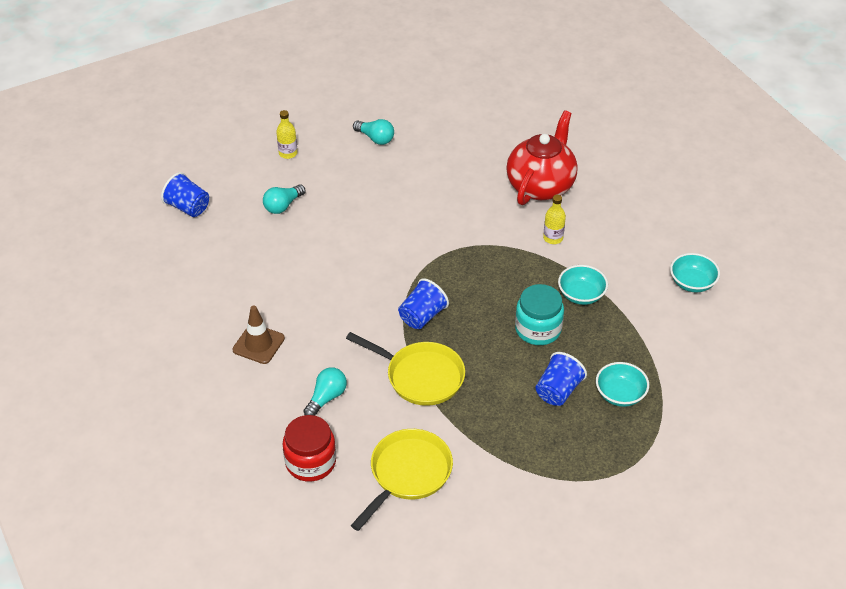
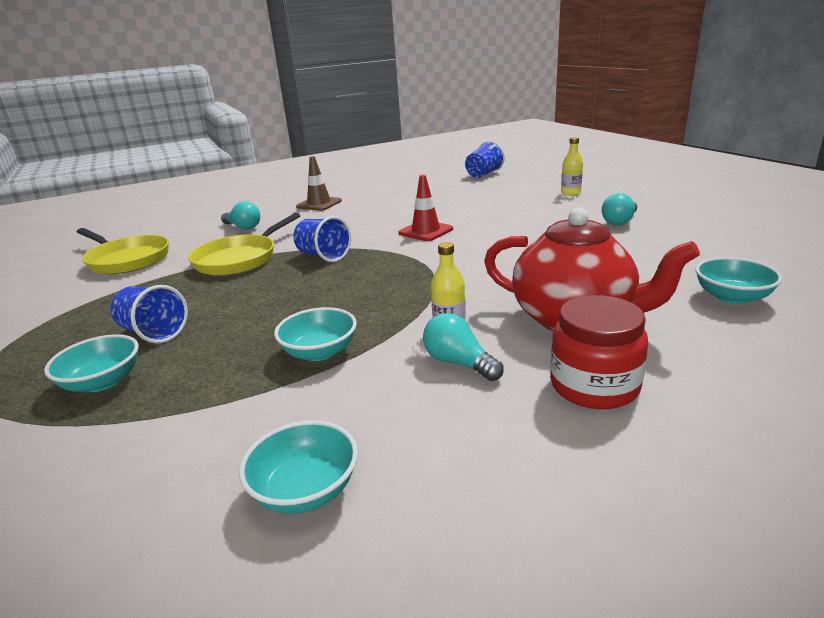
camera: 95 degrees right, 20 degrees down
turquoise light bulb [263,184,306,214] -> turquoise light bulb moved to [423,313,504,381]
red jar [283,415,336,482] -> red jar moved to [550,295,648,409]
turquoise jar [515,284,564,345] -> none
none -> red traffic cone [399,175,453,241]
none -> turquoise bowl [695,257,783,304]

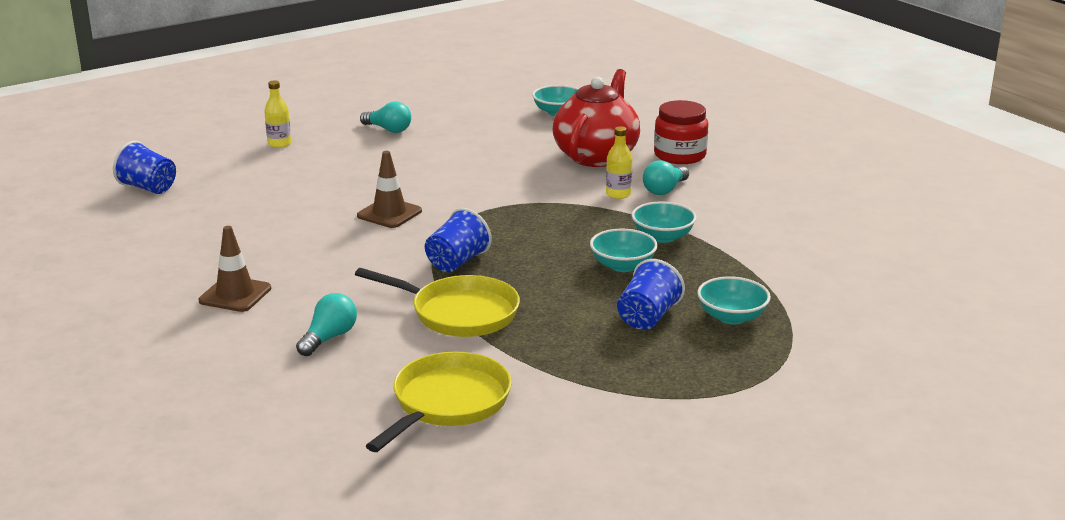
camera: 100 degrees left, 0 degrees up
turquoise bowl [239,420,358,514] -> turquoise bowl moved to [590,229,658,272]
red traffic cone [399,175,453,241] -> brown traffic cone [357,151,422,228]

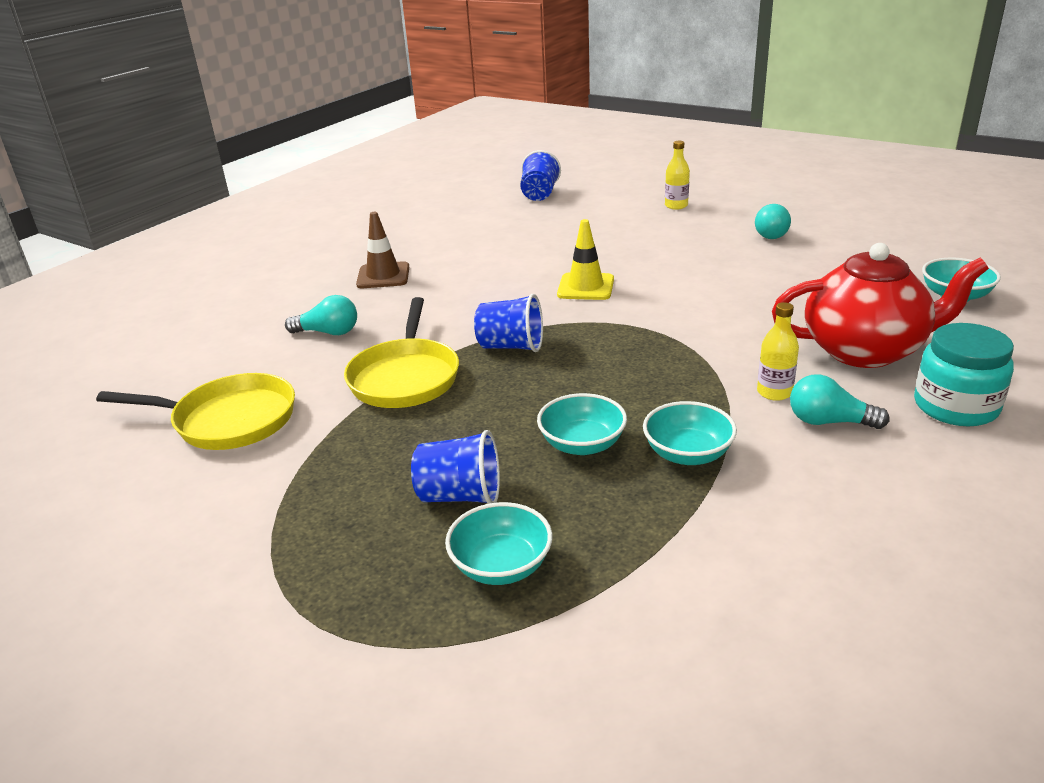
camera: 70 degrees right, 5 degrees up
brown traffic cone [357,151,422,228] -> yellow traffic cone [557,219,614,300]
red jar [654,100,708,164] -> turquoise jar [914,323,1014,426]

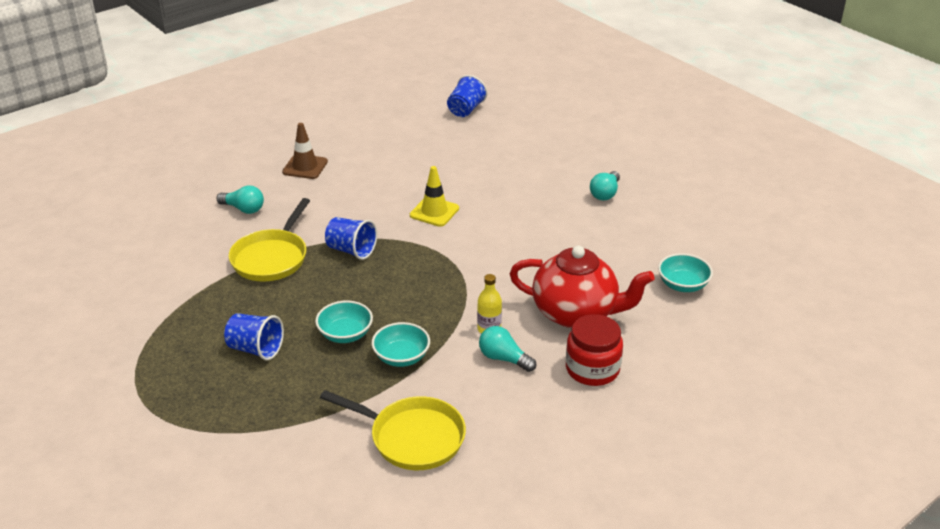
camera: 15 degrees right, 5 degrees up
yellow pan [96,373,295,450] -> yellow pan moved to [320,390,466,470]
turquoise bowl [445,502,553,585] -> none
yellow bottle [665,141,690,210] -> none
turquoise jar [914,323,1014,426] -> red jar [566,314,623,386]

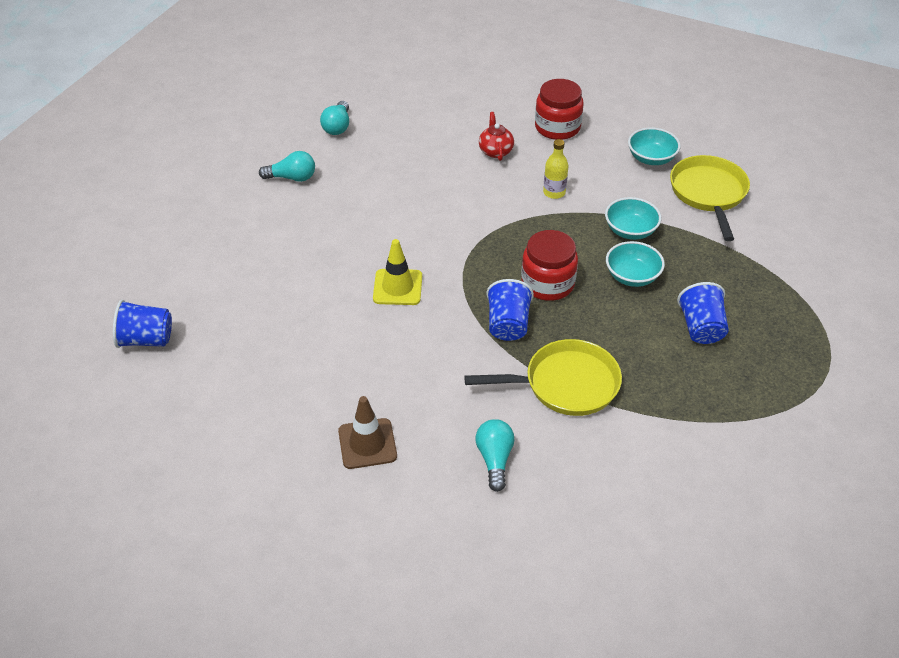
camera: 115 degrees left, 10 degrees up
turquoise light bulb [479,326,536,372] -> turquoise light bulb moved to [320,101,349,135]
red teapot [510,245,655,328] -> red teapot [479,112,514,161], size x0.45
turquoise bowl [658,253,713,292] -> turquoise bowl moved to [628,128,681,165]
none -> red jar [521,230,578,301]

